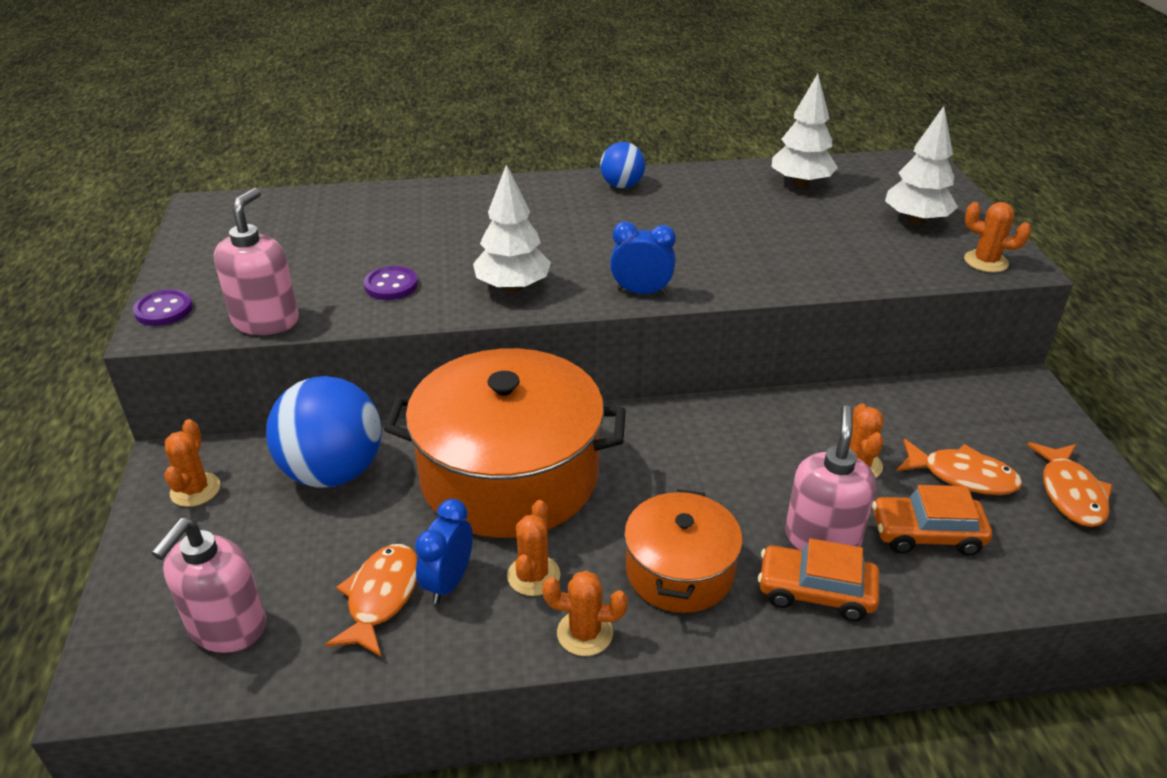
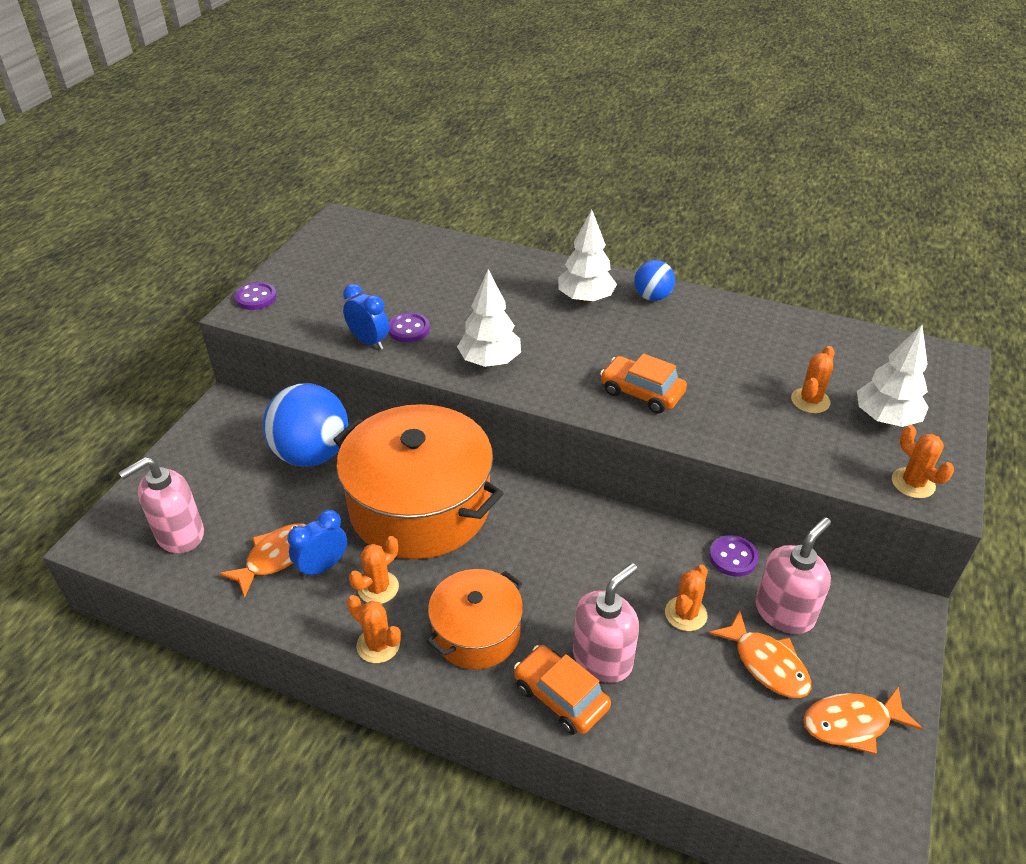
camera: 30 degrees right, 5 degrees up
orange cactus [164,419,220,507] -> orange cactus moved to [791,346,835,413]
pink soap dispenser [214,188,299,335] -> pink soap dispenser moved to [755,517,831,634]
blue clock [610,221,676,295] -> blue clock moved to [343,284,389,350]
white tree [772,74,838,187] -> white tree moved to [558,209,617,303]
orange car [872,485,992,556] -> orange car moved to [600,353,687,414]
orange fish [1027,442,1113,527] -> orange fish turned 45 degrees clockwise [803,686,922,754]
none -> purple button [709,535,758,577]

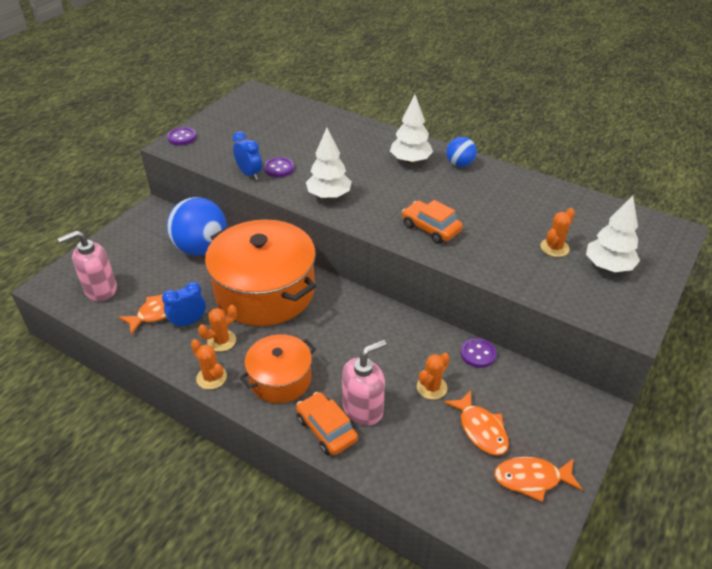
camera: 10 degrees right, 0 degrees up
pink soap dispenser [755,517,831,634] -> none
orange cactus [892,425,954,498] -> none

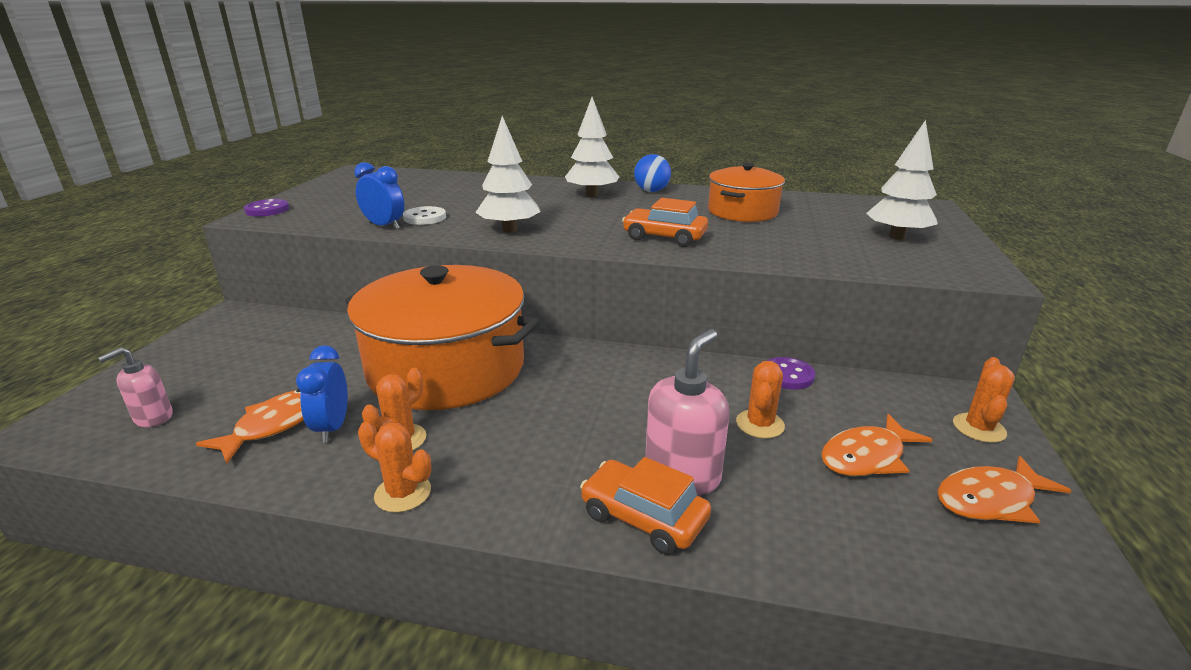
camera: 20 degrees left, 15 degrees down
pink soap dispenser [58,230,117,302] -> pink soap dispenser [98,347,173,427], size x0.61
blue clock [162,282,206,328] -> blue clock turned 45 degrees counterclockwise [296,345,348,443]
blue ball [167,197,227,256] -> none
orange pot [240,334,316,403] -> orange pot moved to [708,163,785,222]
purple button [264,157,294,177] -> white button [403,206,446,225]
orange fish [444,390,509,455] -> orange fish turned 105 degrees clockwise [821,414,933,476]
orange cactus [540,208,575,257] -> orange cactus moved to [953,357,1015,443]

